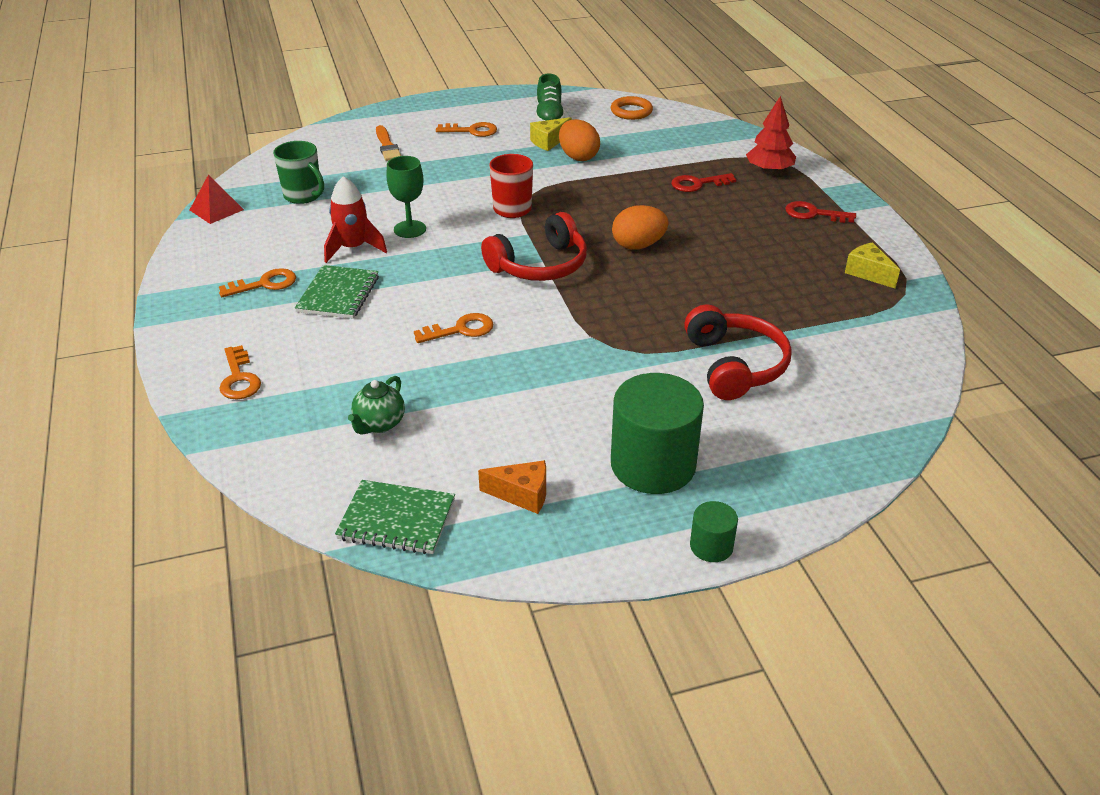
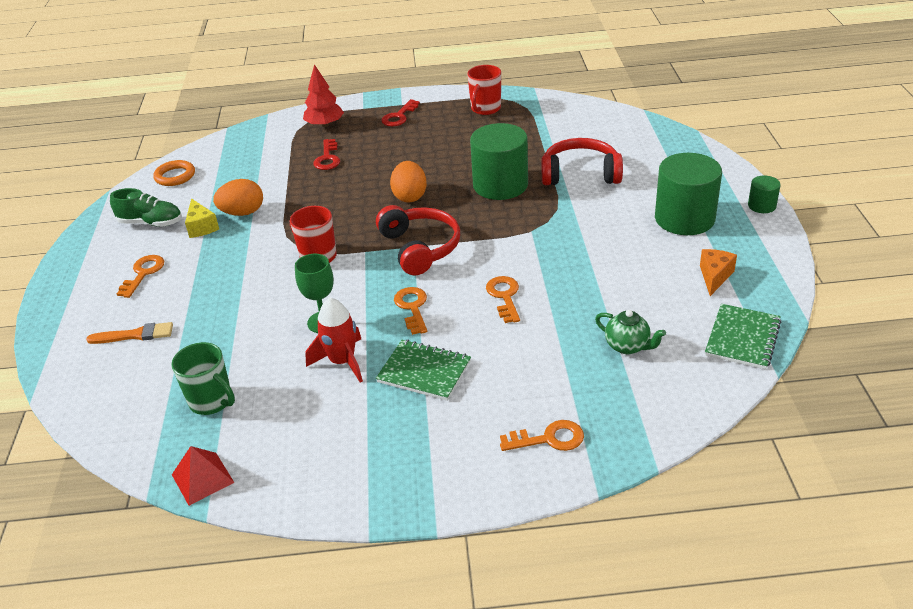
camera: 75 degrees left, 0 degrees up
orange key [219,268,296,297] -> orange key moved to [394,287,427,335]
green mug [273,141,324,204] -> green mug turned 75 degrees clockwise [171,342,235,415]
yellow cheese [845,242,900,289] -> red mug [467,65,501,115]
none -> green cylinder [470,123,528,200]

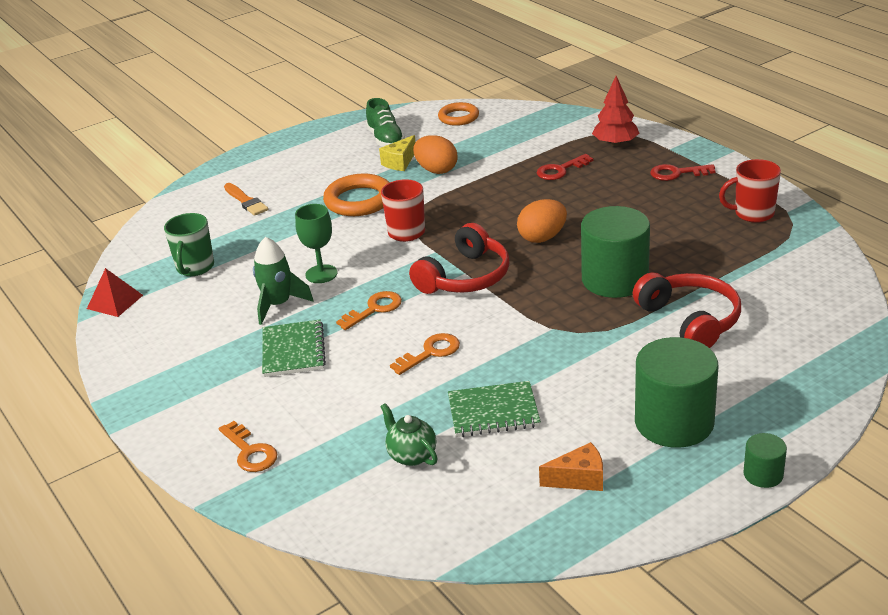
camera: 60 degrees right, 5 degrees down
orange key [117,255,164,298] -> none
red rocket [305,298,363,383] -> green rocket [253,237,314,325]
green teapot [595,310,666,354] -> green teapot turned 135 degrees clockwise [380,403,438,466]
green notebook [705,304,782,369] -> green notebook moved to [448,381,541,437]
none -> orange ring [323,174,390,216]

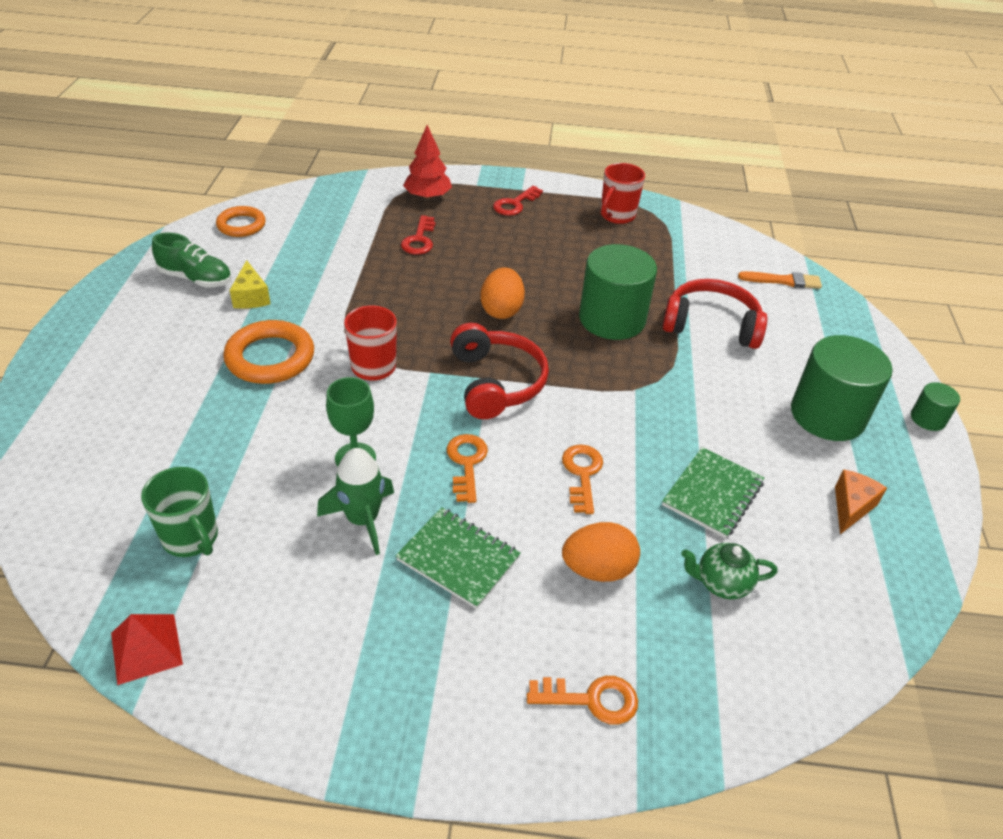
camera: 55 degrees left, 10 degrees up
orange brush [224,183,268,216] -> orange brush moved to [738,271,822,289]
orange egg [413,135,458,174] -> orange egg moved to [562,522,640,582]

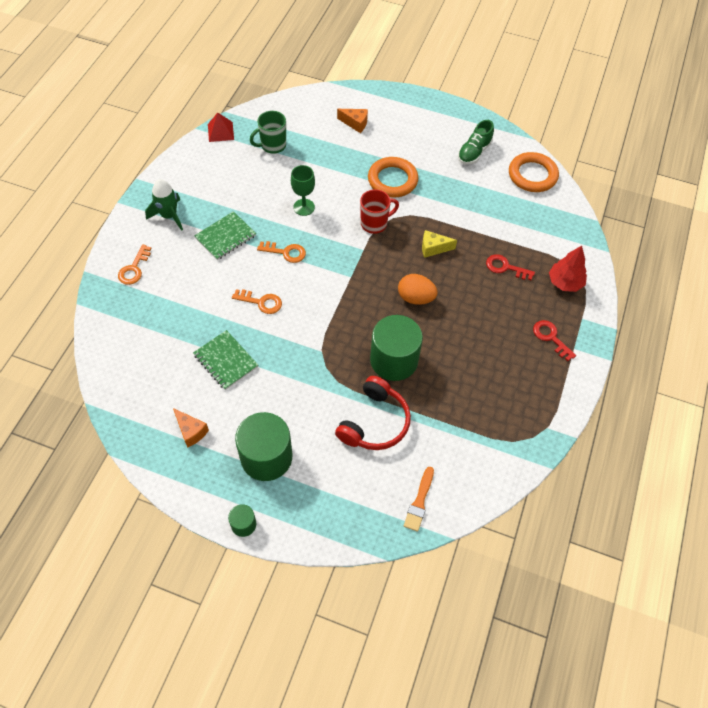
camera: 105 degrees right, 15 degrees up
orange ring [216,206,266,237] -> orange ring [509,152,559,192], size x1.54
yellow cheese [230,260,271,309] -> yellow cheese moved to [422,230,457,258]
green rocket [317,448,394,555] -> green rocket moved to [145,179,183,231]
red headphones [450,323,549,419] -> none
orange egg [562,522,640,582] -> none
red mug [601,163,645,224] -> none
green teapot [681,543,777,599] -> none
none -> orange cheese [337,109,368,133]

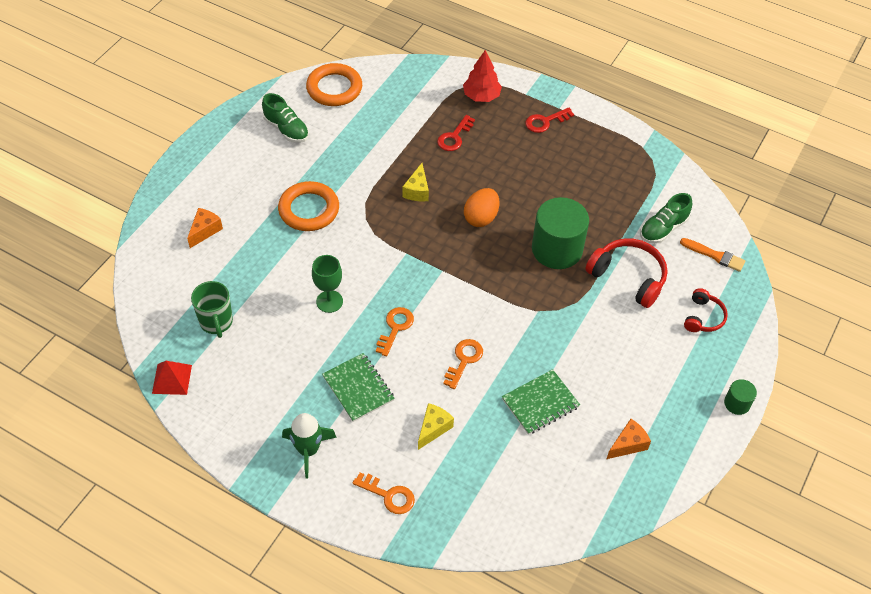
camera: 80 degrees left, 5 degrees down
green cylinder [235,412,292,481] -> none
red mug [360,189,399,234] -> none
none -> yellow cheese [418,403,454,450]
none -> green shoe [640,193,692,244]
none -> red headphones [684,288,728,332]

